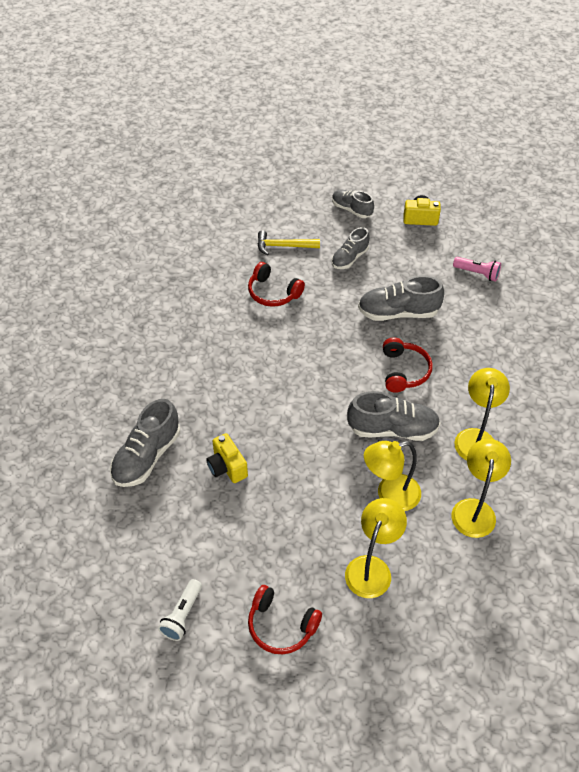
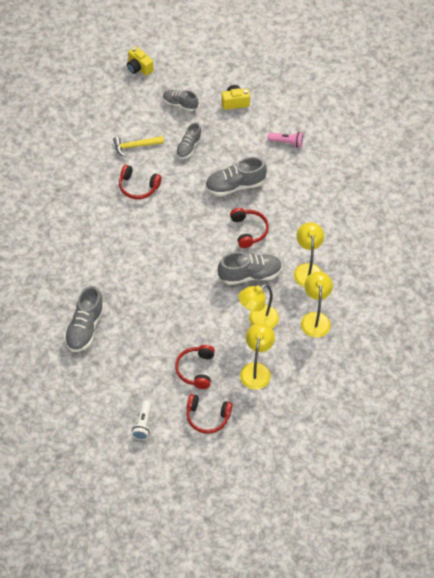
camera: 15 degrees left, 5 degrees up
yellow camera [206,433,248,483] -> yellow camera moved to [127,46,153,76]
none -> red headphones [175,345,215,389]

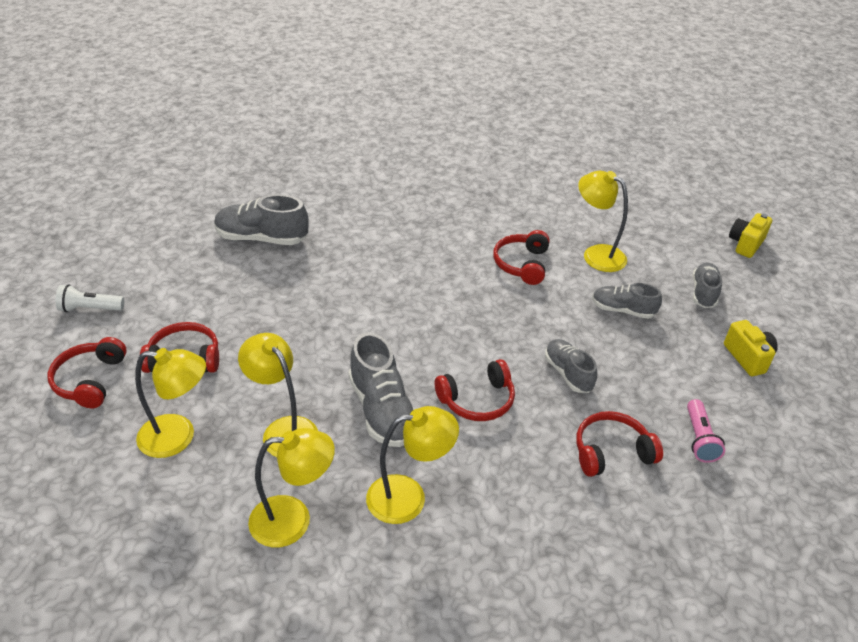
camera: 80 degrees right, 15 degrees down
yellow hammer [113,136,164,157] -> yellow lamp [578,171,628,272]
grey shoe [205,157,267,196] -> grey shoe [545,339,597,393], size x0.64
none -> red headphones [576,411,663,477]

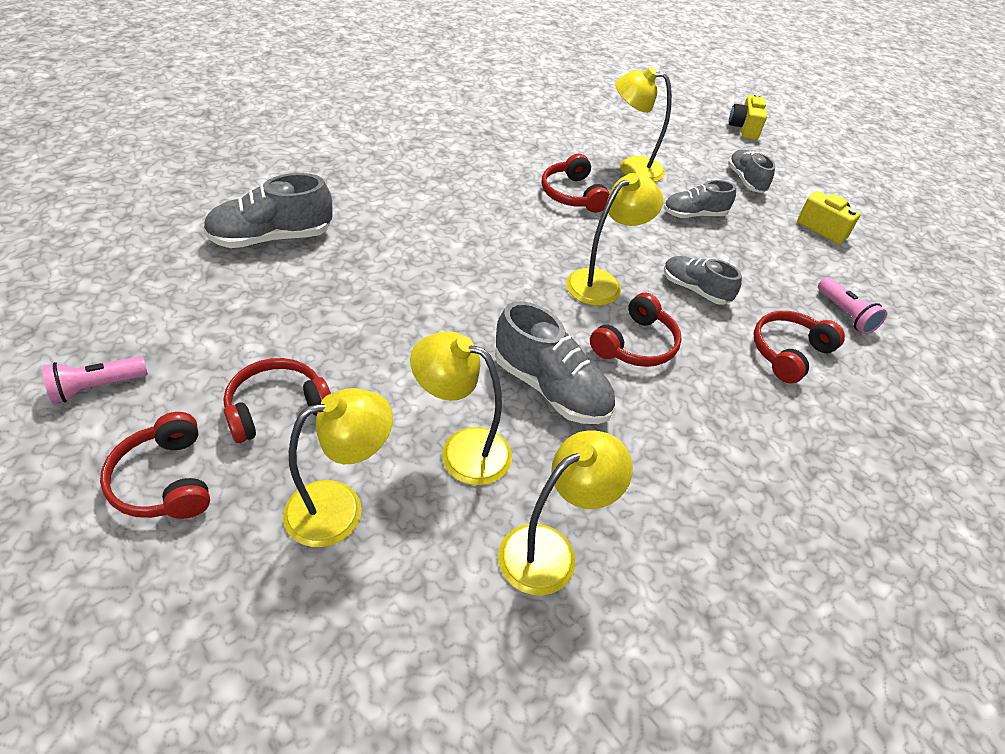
camera: 30 degrees left, 5 degrees up
white flashlight [55,284,124,312] -> pink flashlight [42,356,148,403]
yellow lamp [366,406,459,524] -> yellow lamp moved to [566,173,663,306]

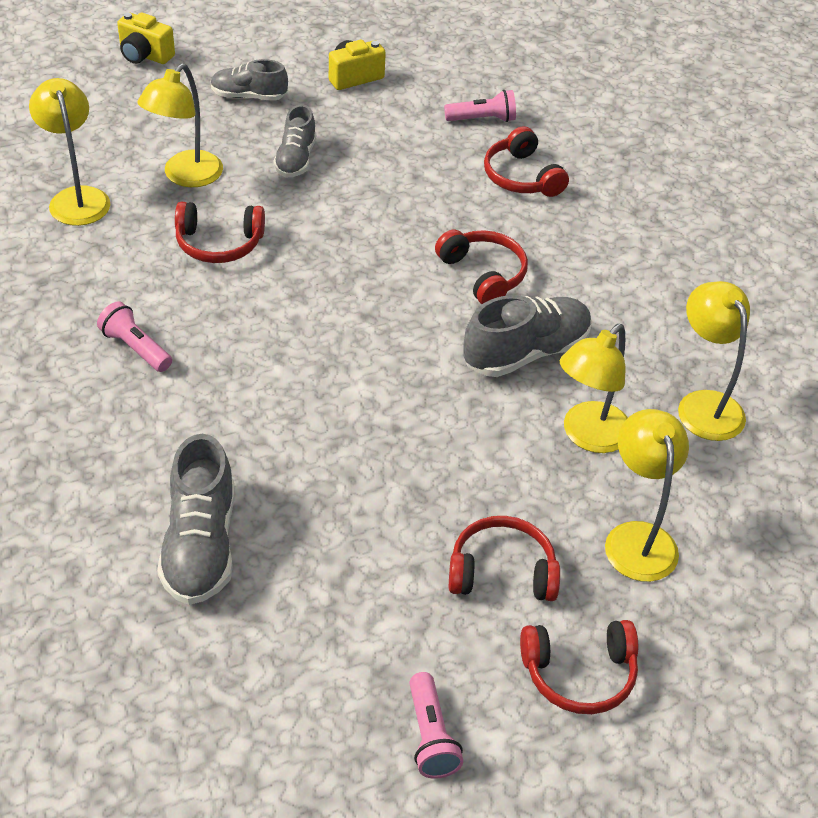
camera: 70 degrees left, 0 degrees up
red headphones [223,358,331,443] -> red headphones turned 105 degrees clockwise [449,516,560,601]
yellow lamp [566,173,663,306] -> yellow lamp moved to [29,78,110,226]
grey shoe [664,256,742,305] -> none
none -> pink flashlight [97,301,172,372]

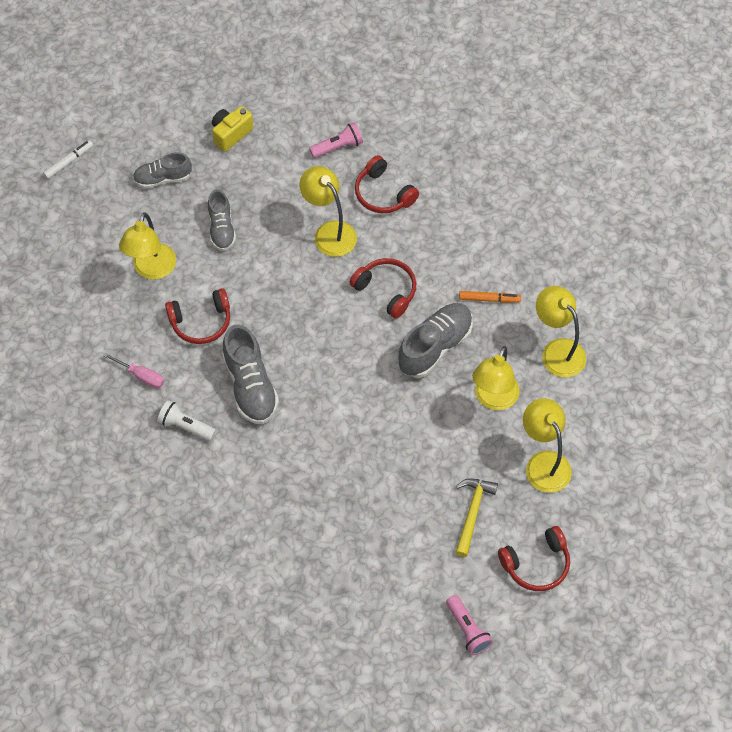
camera: 15 degrees left, 15 degrees up
yellow lamp [29,78,110,226] -> yellow lamp moved to [299,166,357,257]
pink flashlight [97,301,172,372] -> white flashlight [157,400,216,441]
yellow camera [117,12,175,64] -> white marker [43,140,93,179]
grey shoe [157,434,234,605] -> grey shoe moved to [222,324,279,424]
red headphones [449,516,560,601] -> yellow hammer [455,479,498,557]
none -> pink screwdriver [103,352,164,388]
none -> orange marker [459,291,521,303]

